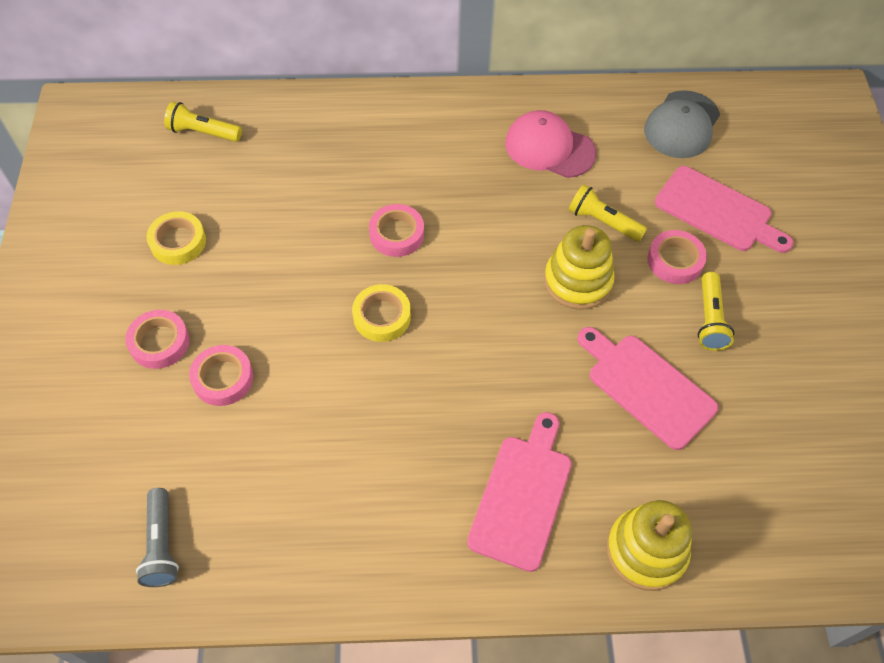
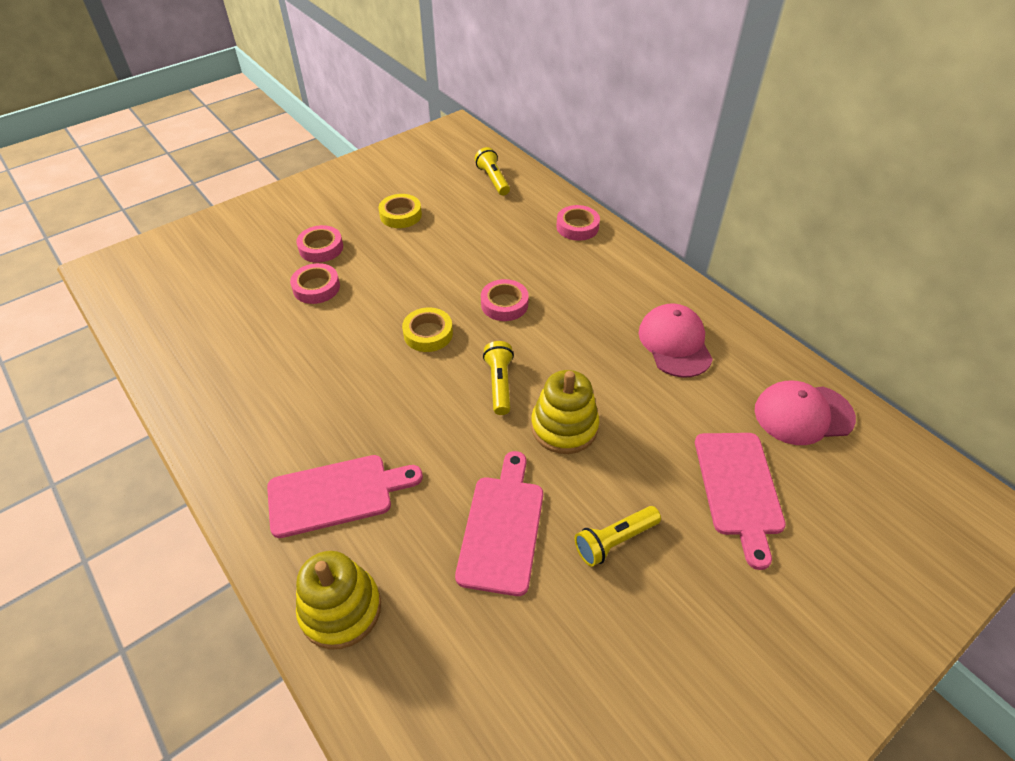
camera: 55 degrees right, 10 degrees down
grey flashlight [136,488,179,587] -> none
yellow flashlight [569,184,647,242] -> yellow flashlight moved to [483,341,514,415]
grey cap [644,90,720,158] -> pink cap [755,381,856,445]
pink tape [647,230,707,284] -> pink tape moved to [556,205,600,241]

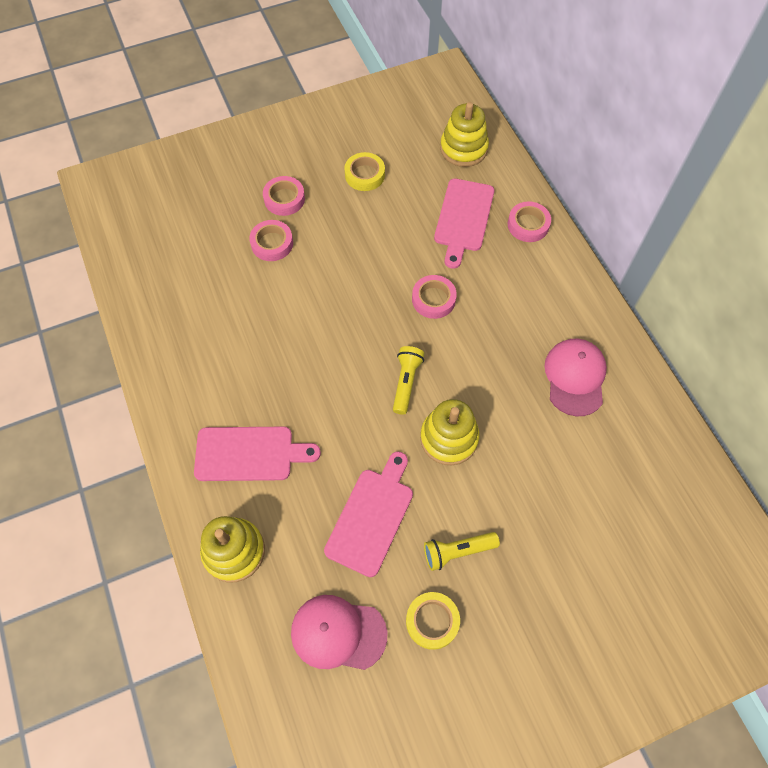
camera: 15 degrees right, 15 degrees up
yellow tape [402,307,453,352] -> yellow tape moved to [406,592,460,650]
yellow flashlight [475,147,510,195] -> yellow stacking toy [440,102,489,167]
pink cutting board [695,433,786,570] -> pink cutting board moved to [434,179,494,269]
pink cap [755,381,856,445] -> pink cap moved to [291,595,387,670]

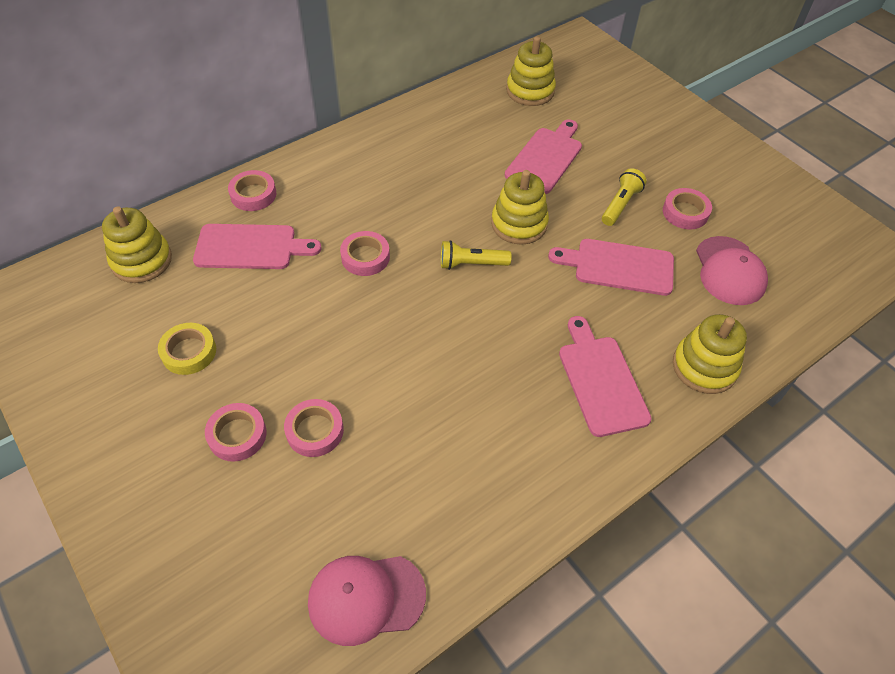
camera: 105 degrees left, 10 degrees down
yellow tape [406,592,460,650] -> pink tape [663,188,712,229]
yellow flashlight [424,532,500,571] -> yellow flashlight turned 120 degrees counterclockwise [602,168,647,226]
pink cap [545,339,607,416] -> pink cap moved to [308,556,426,646]
none -> pink cutting board [505,119,582,194]
none -> yellow stacking toy [506,36,556,106]

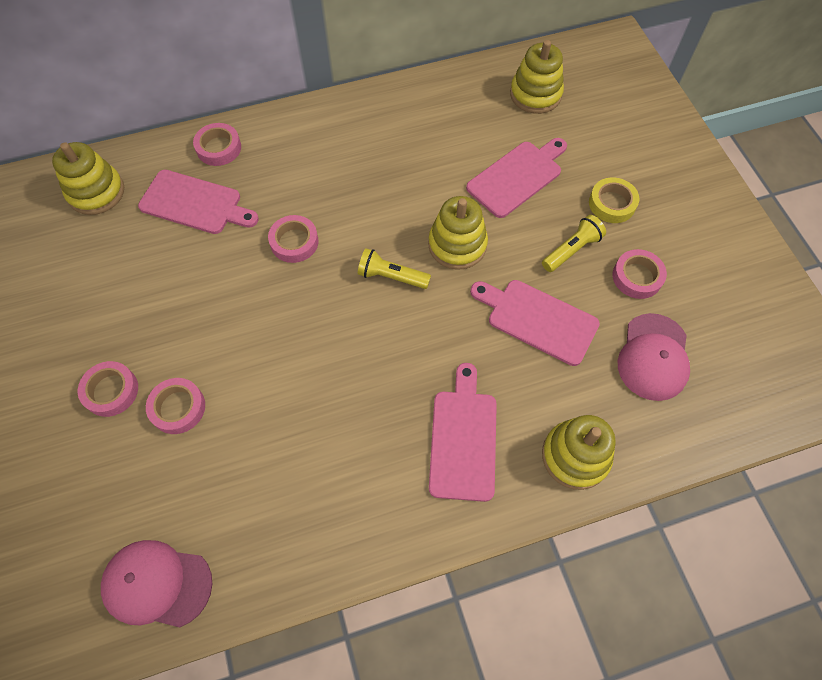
camera: 20 degrees right, 10 degrees up
yellow tape [158,323,216,375] -> yellow tape moved to [589,177,640,223]

